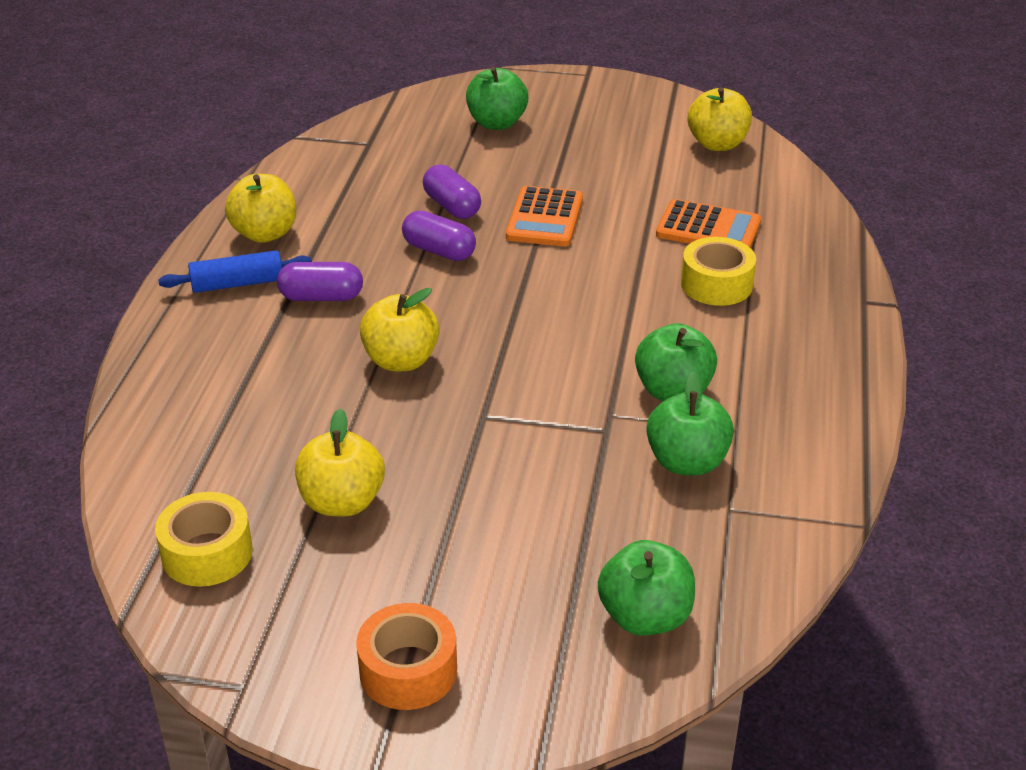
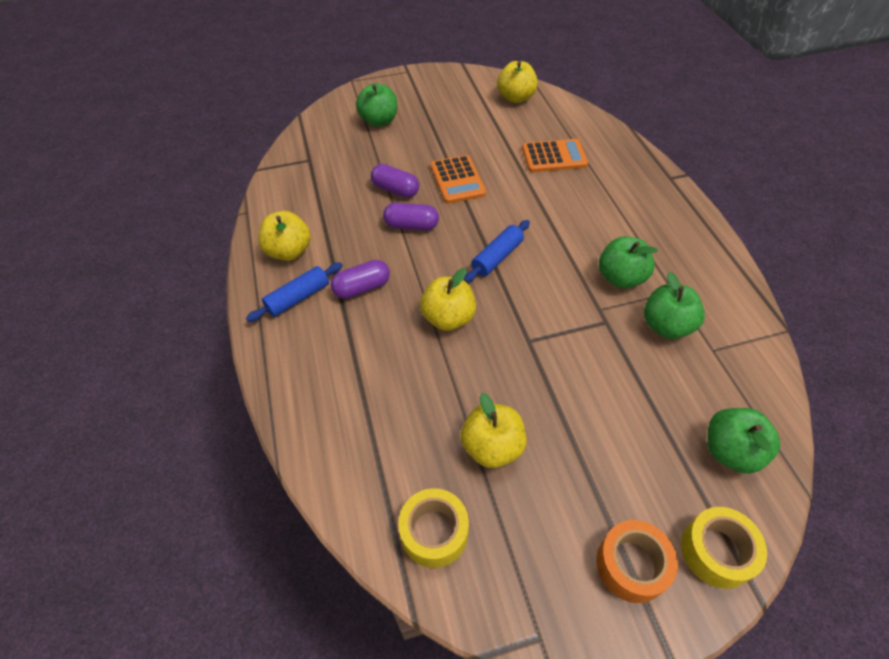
camera: 25 degrees left, 15 degrees up
yellow tape [681,237,756,306] -> yellow tape moved to [681,507,767,589]
none -> blue rolling pin [464,220,530,283]

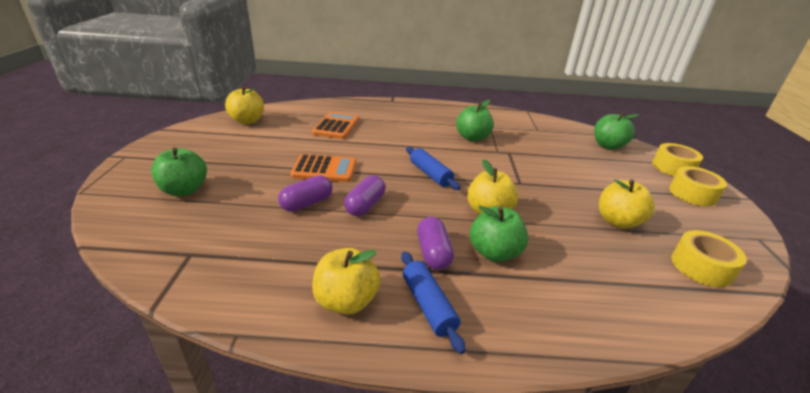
camera: 75 degrees left, 20 degrees down
orange tape [597,520,678,603] -> yellow tape [669,166,727,206]
green apple [644,272,705,339] -> green apple moved to [470,206,528,262]

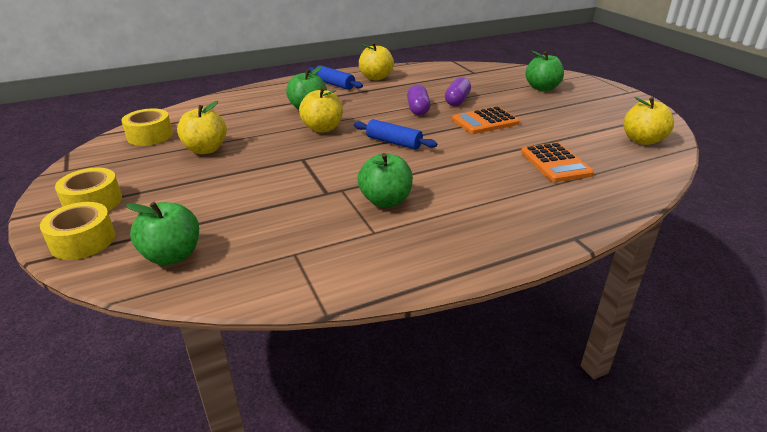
camera: 155 degrees right, 0 degrees up
purple capsule [417,217,454,270] -> none

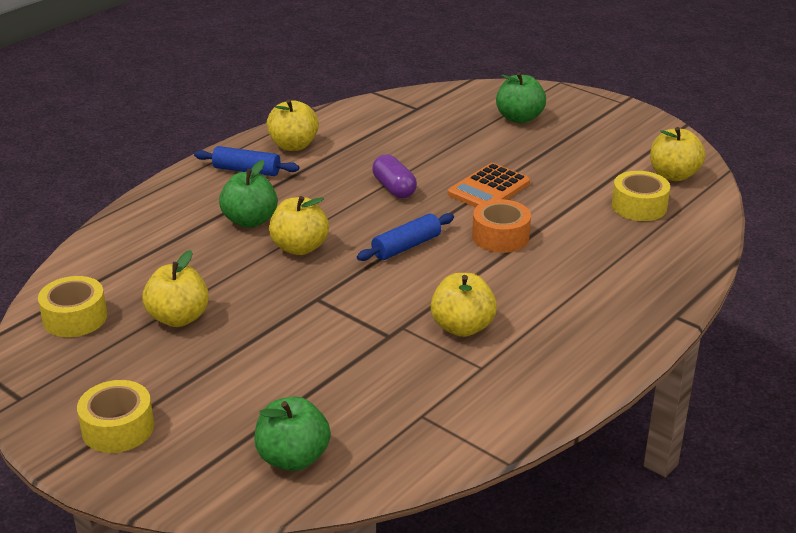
camera: 25 degrees left, 0 degrees up
yellow tape [40,202,115,260] -> yellow tape moved to [612,171,670,221]
blue rolling pin [354,119,437,149] -> blue rolling pin turned 45 degrees counterclockwise [357,213,454,261]
green apple [358,153,413,207] -> yellow apple [431,273,497,337]
purple capsule [445,77,471,106] -> none
orange calculator [521,142,594,182] -> none
none -> orange tape [472,199,531,253]

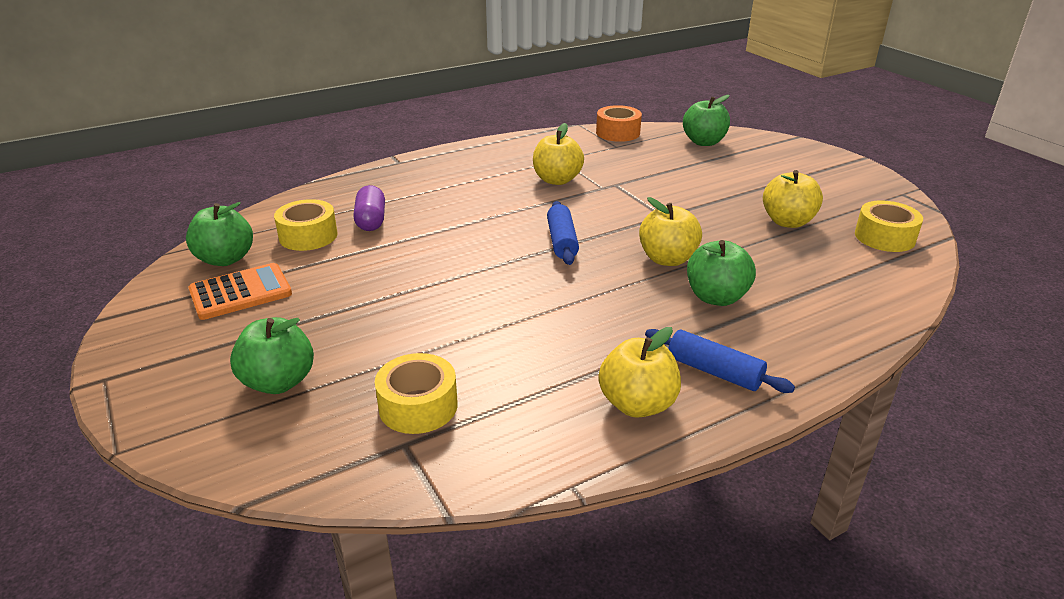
camera: 160 degrees left, 0 degrees up
yellow tape [77,380,154,453] -> yellow tape moved to [375,353,458,434]
blue rolling pin [357,213,454,261] -> blue rolling pin turned 75 degrees counterclockwise [547,201,579,265]
purple capsule [372,154,417,198] -> purple capsule moved to [354,185,385,231]
orange calculator [448,163,530,207] -> orange calculator moved to [188,263,292,320]
orange tape [472,199,531,253] -> orange tape moved to [596,105,642,142]
yellow apple [650,127,706,181] -> green apple [186,202,253,266]

